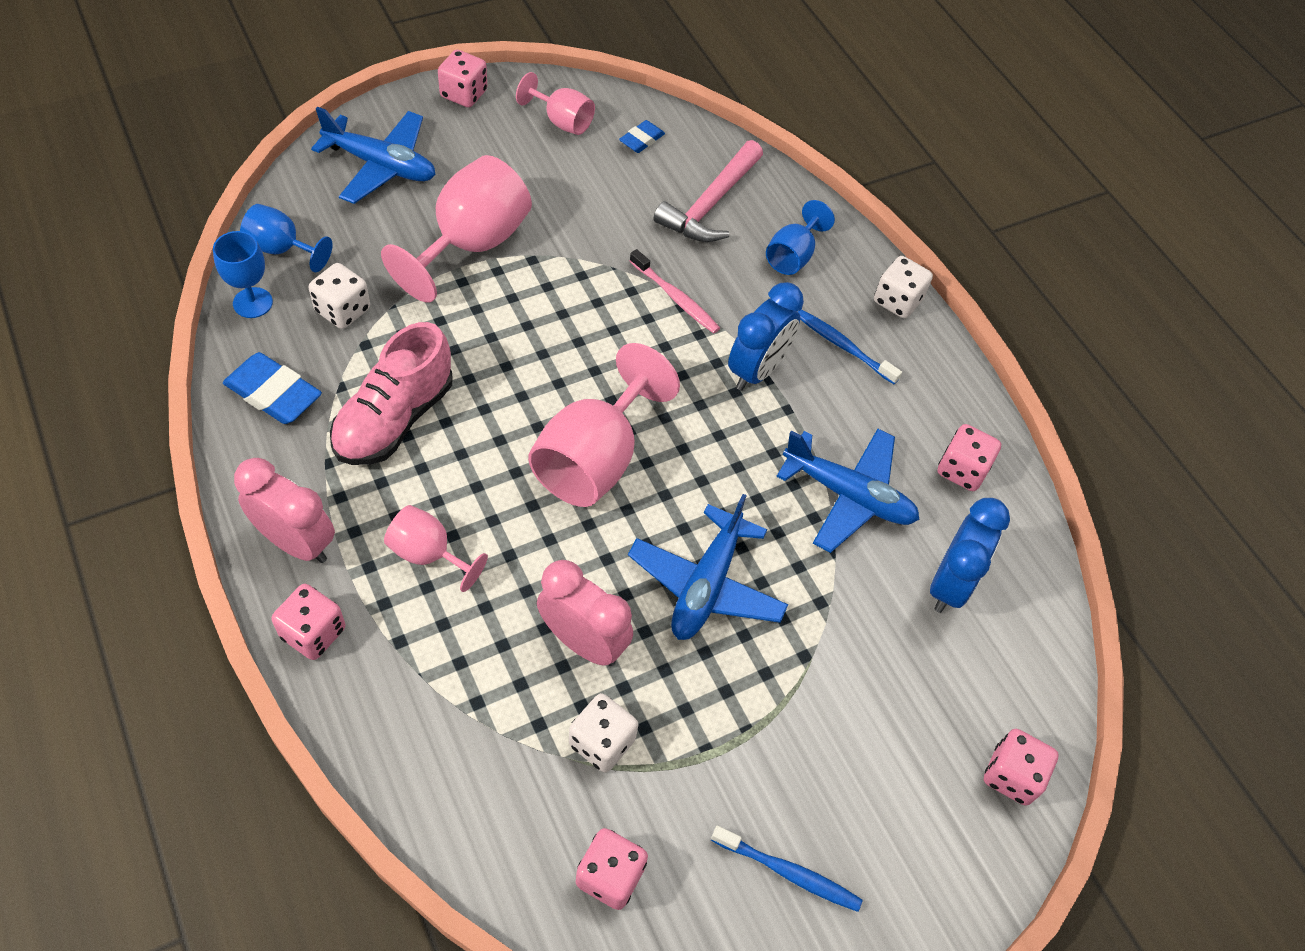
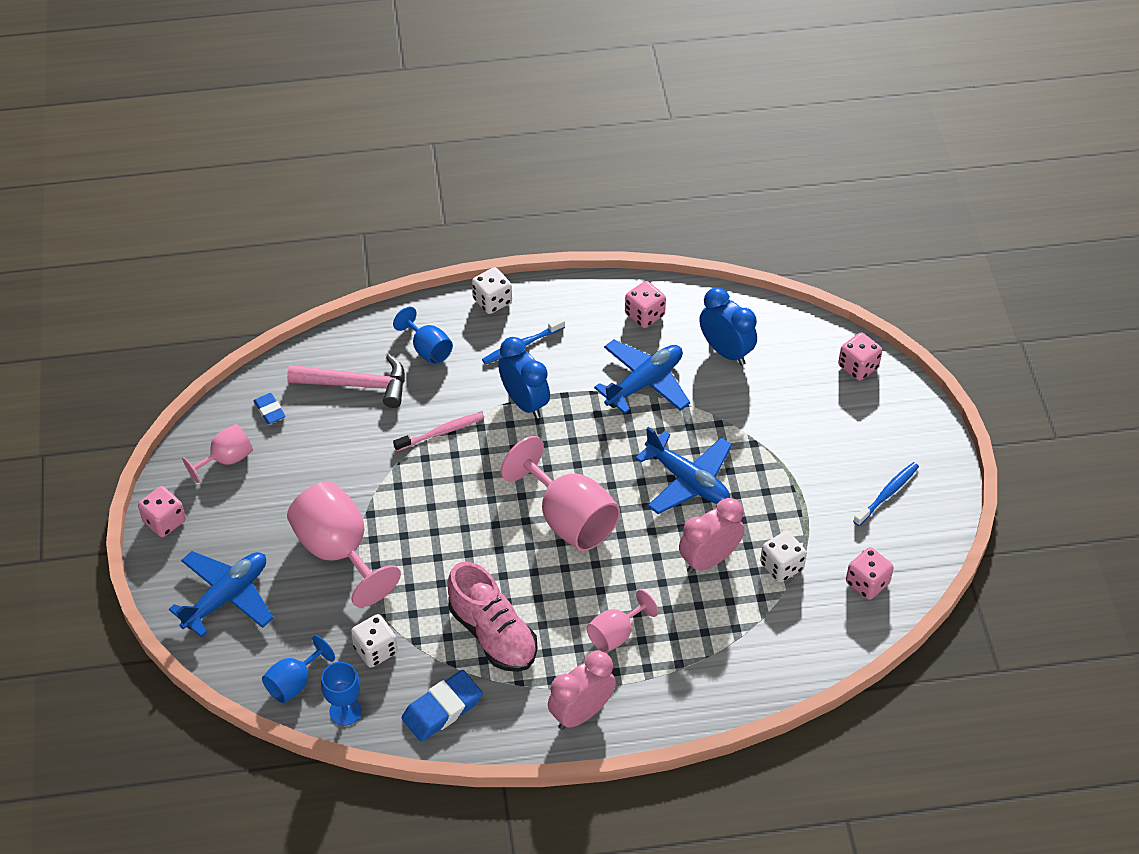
camera: 65 degrees left, 5 degrees down
pink dice [272,584,345,660] -> none
pink hammer [653,140,763,242] -> pink hammer turned 45 degrees counterclockwise [287,355,405,408]

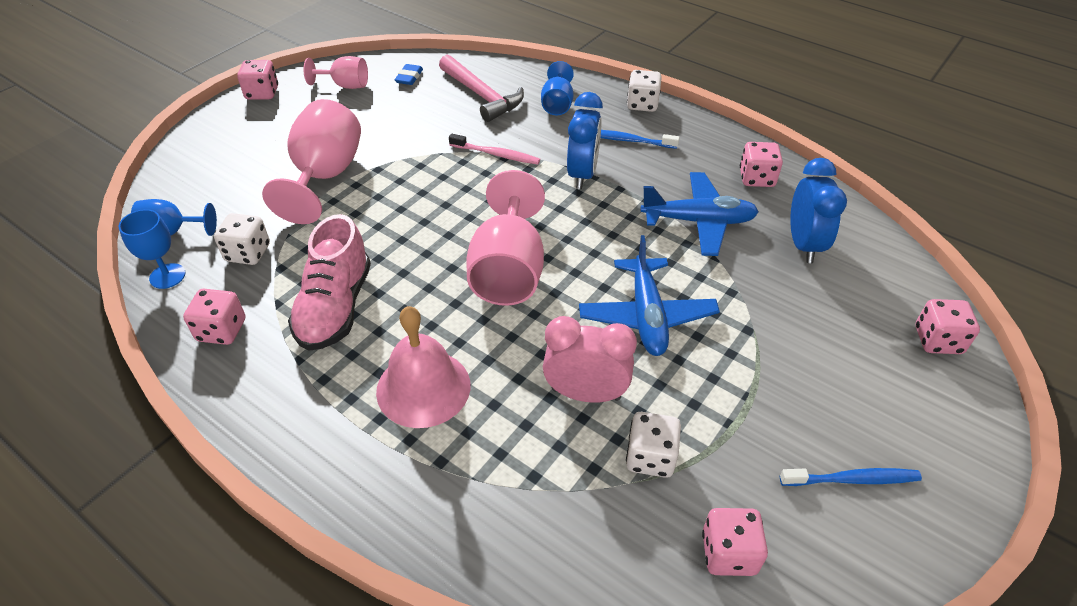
camera: 45 degrees right, 5 degrees down
blue plane [169,551,273,637] -> none
blue eraser [402,670,483,742] -> pink dice [183,289,246,345]
pink clock [548,651,616,730] -> none
pink goblet [587,590,658,653] -> pink bell [376,306,470,428]

